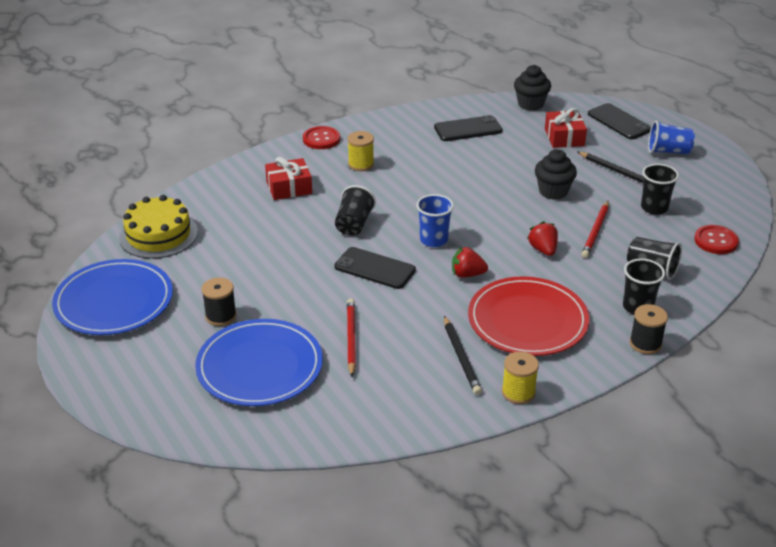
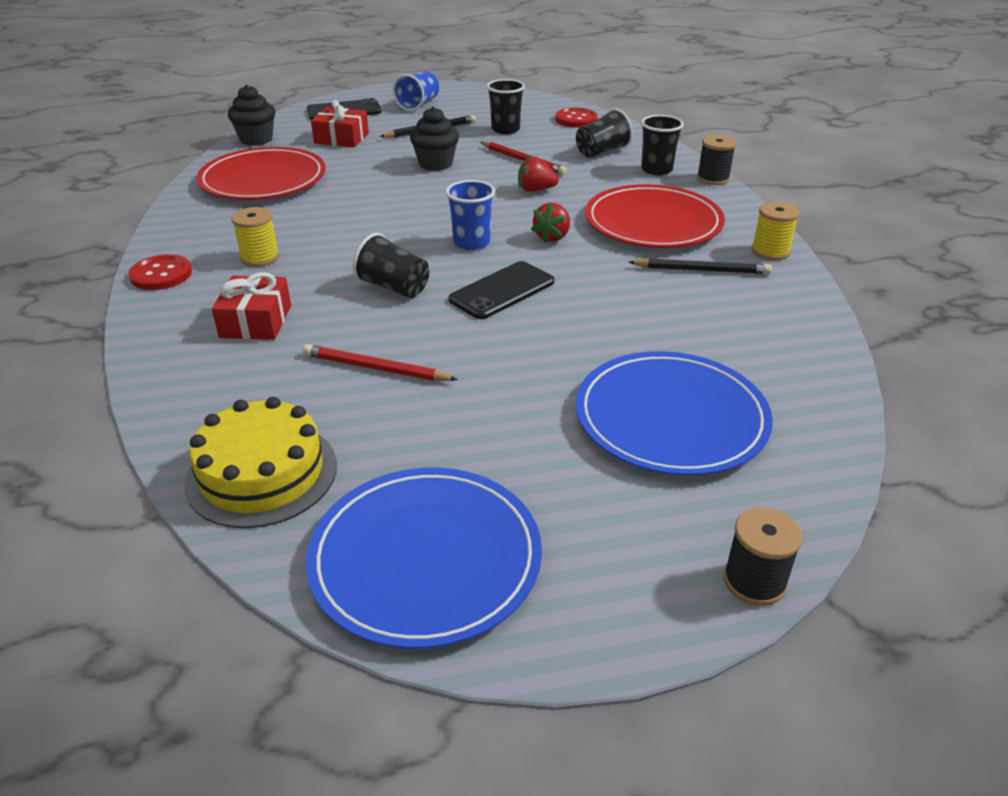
camera: 70 degrees left, 0 degrees up
black spool [202,278,237,326] -> black spool moved to [723,507,802,606]
red pencil [347,299,356,377] -> red pencil moved to [303,344,458,381]
black phone [434,115,503,141] -> red plate [196,147,326,200]

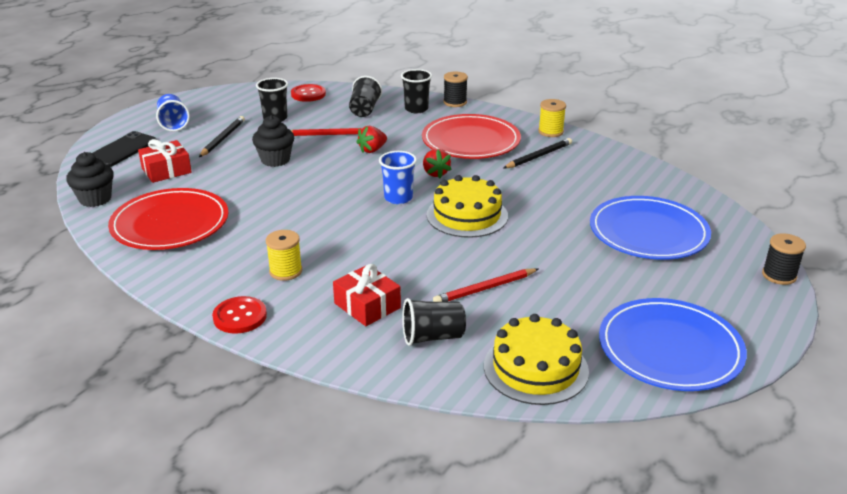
camera: 45 degrees left, 5 degrees down
black cup [353,233,429,298] -> black cup moved to [402,298,466,346]
black phone [449,261,555,319] -> yellow cake [427,175,508,238]

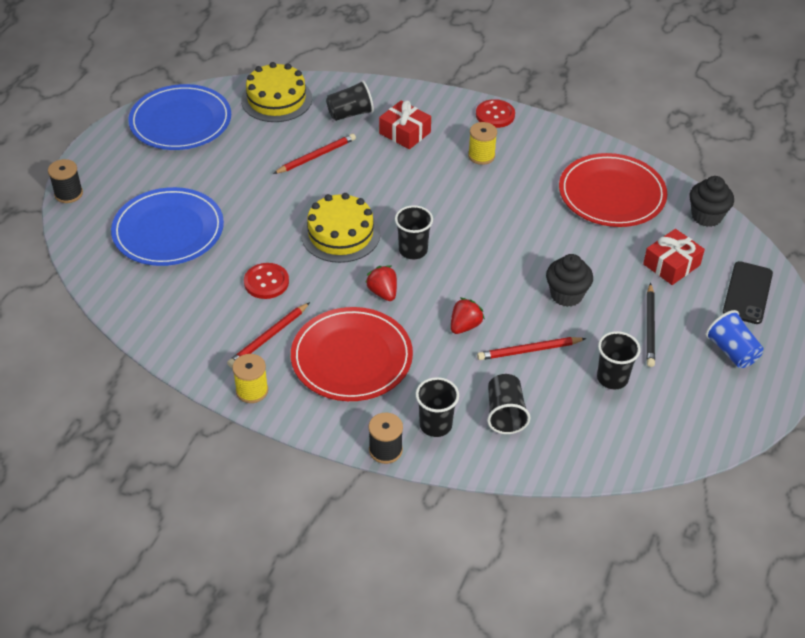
camera: 170 degrees right, 15 degrees up
red button [291,84,326,102] -> red button moved to [244,263,289,299]
blue cup [379,151,417,204] -> black cup [395,205,433,259]
black pencil [503,138,572,168] -> red pencil [227,302,310,368]

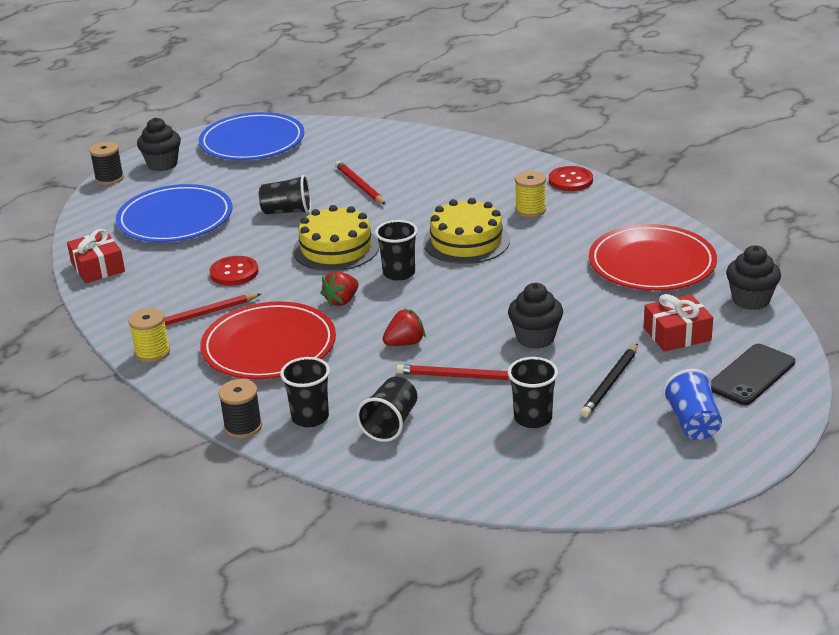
camera: 25 degrees right, 15 degrees down
yellow cake [241,62,312,122] -> yellow cake moved to [423,198,510,264]
red pencil [273,134,356,174] -> red pencil turned 105 degrees counterclockwise [335,161,386,205]
black cup [326,80,374,121] -> black cup moved to [259,175,311,214]
red strawberry [365,266,397,301] -> red strawberry turned 135 degrees counterclockwise [320,271,359,307]
red gift [379,101,431,149] -> red gift moved to [67,229,125,283]
none -> black cupcake [137,117,181,171]

